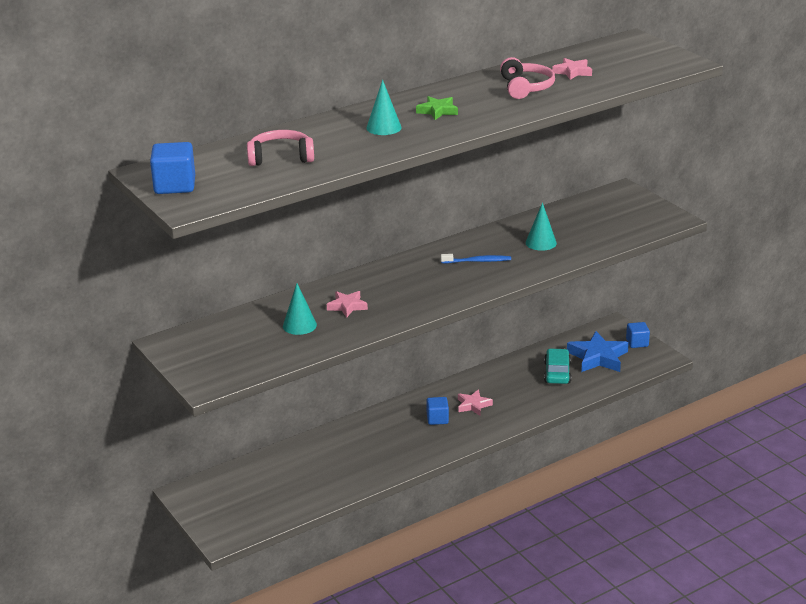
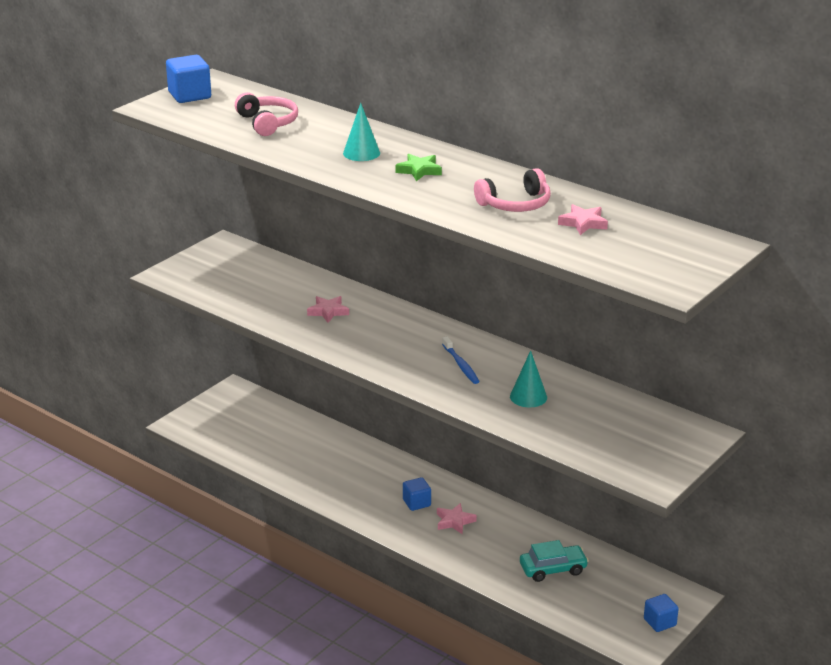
camera: 70 degrees right, 0 degrees up
turquoise cone [283,283,317,335] -> none
blue star [567,331,629,372] -> none

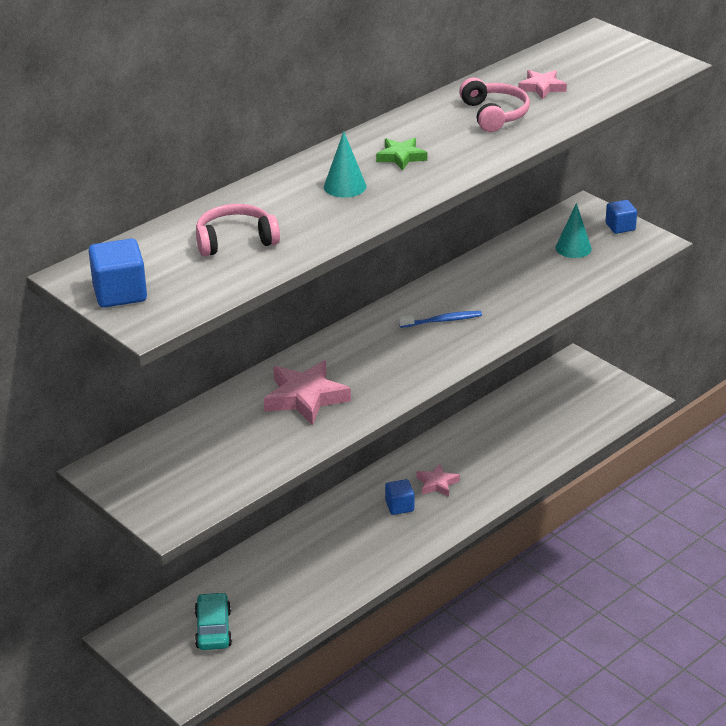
camera: 80 degrees left, 5 degrees up
pink star [307,296,349,323] -> pink star [264,360,351,425], size x1.77
turquoise cone [510,350,547,407] -> turquoise cone moved to [555,203,592,258]
turquoise car [520,540,589,582] -> turquoise car moved to [194,592,232,650]
blue cube [644,594,679,632] -> blue cube moved to [605,200,637,234]

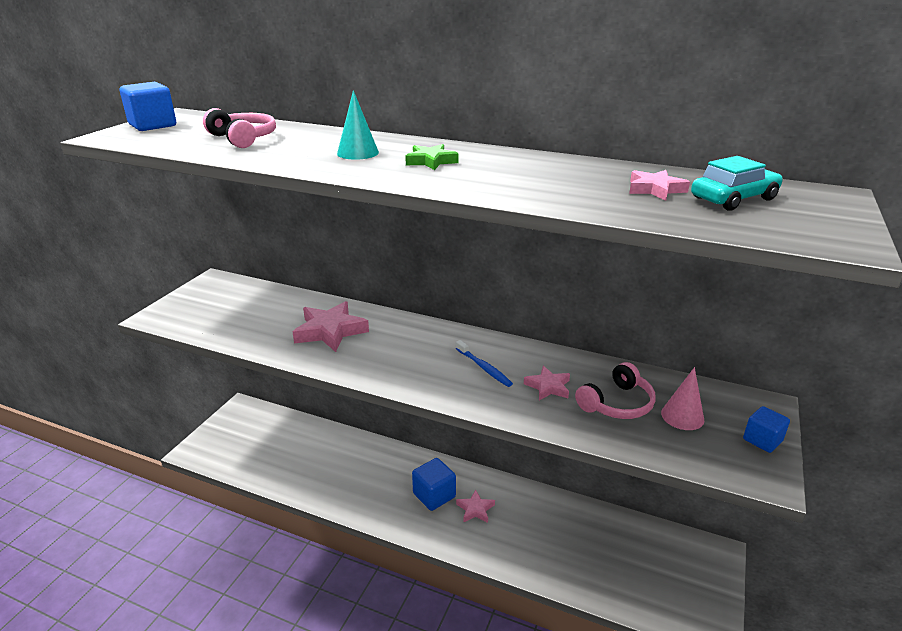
camera: 65 degrees right, 5 degrees down
turquoise car [194,592,232,650] -> turquoise car moved to [691,156,783,211]
blue cube [385,479,414,515] -> blue cube [412,458,456,511], size x1.54
pink headphones [459,78,530,132] -> pink headphones moved to [575,362,656,419]
turquoise cone [555,203,592,258] -> pink cone [661,367,704,430]
none -> pink star [524,366,570,400]

